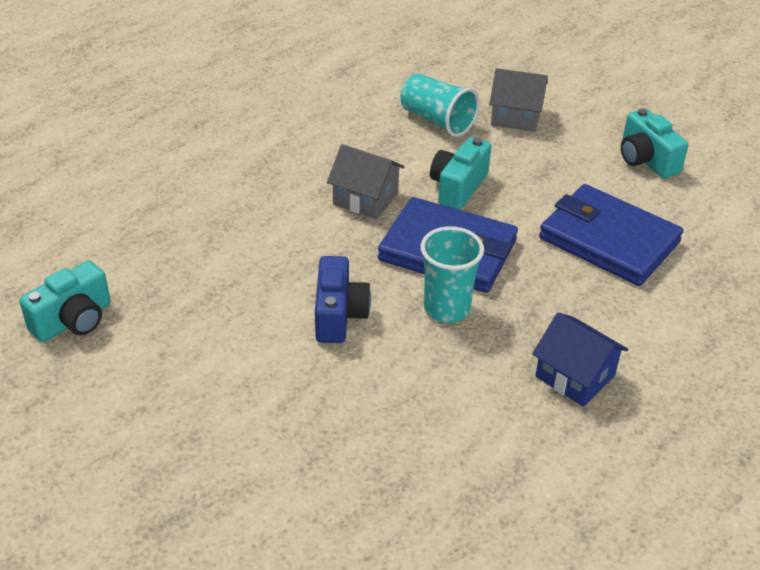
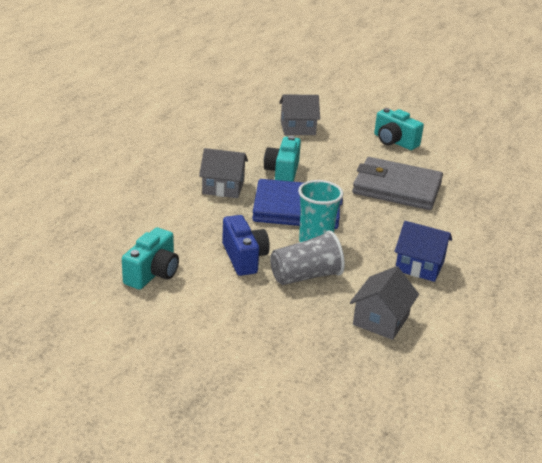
camera: 20 degrees left, 10 degrees down
turquoise camera [19,261,111,342] -> turquoise camera moved to [122,227,179,290]
turquoise cup [401,73,480,137] -> none
blue wallet [539,184,683,286] -> grey wallet [352,157,443,210]
none -> grey cup [270,230,345,285]
none -> grey house [350,266,419,340]

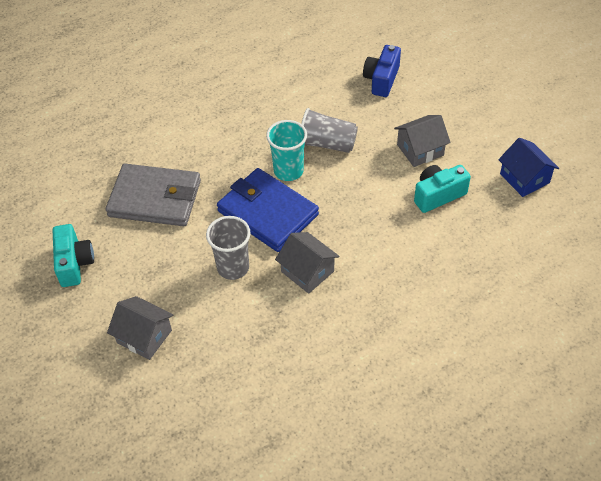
camera: 140 degrees left, 20 degrees up
blue camera [222,215,270,276] -> blue camera moved to [363,45,401,97]
turquoise camera [264,136,301,182] -> grey cup [206,216,251,280]
grey house [350,266,419,340] -> grey house moved to [394,115,451,167]
grey wallet [352,157,443,210] -> grey wallet turned 45 degrees counterclockwise [106,164,201,226]
blue house [394,221,452,282] -> blue house moved to [498,138,559,197]

